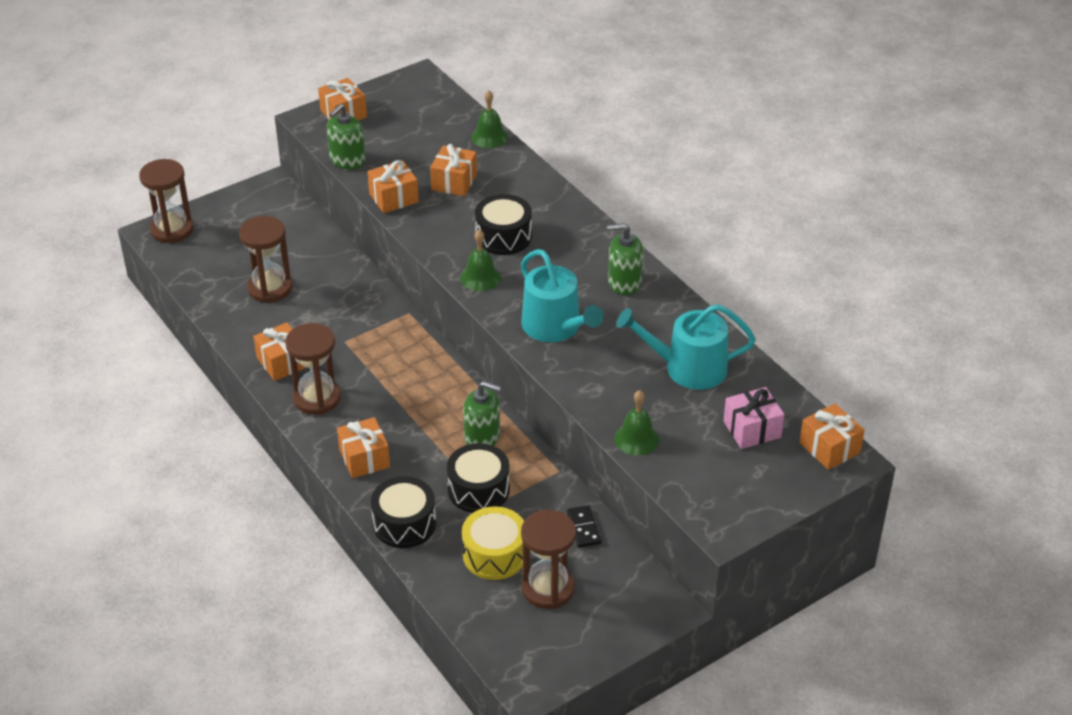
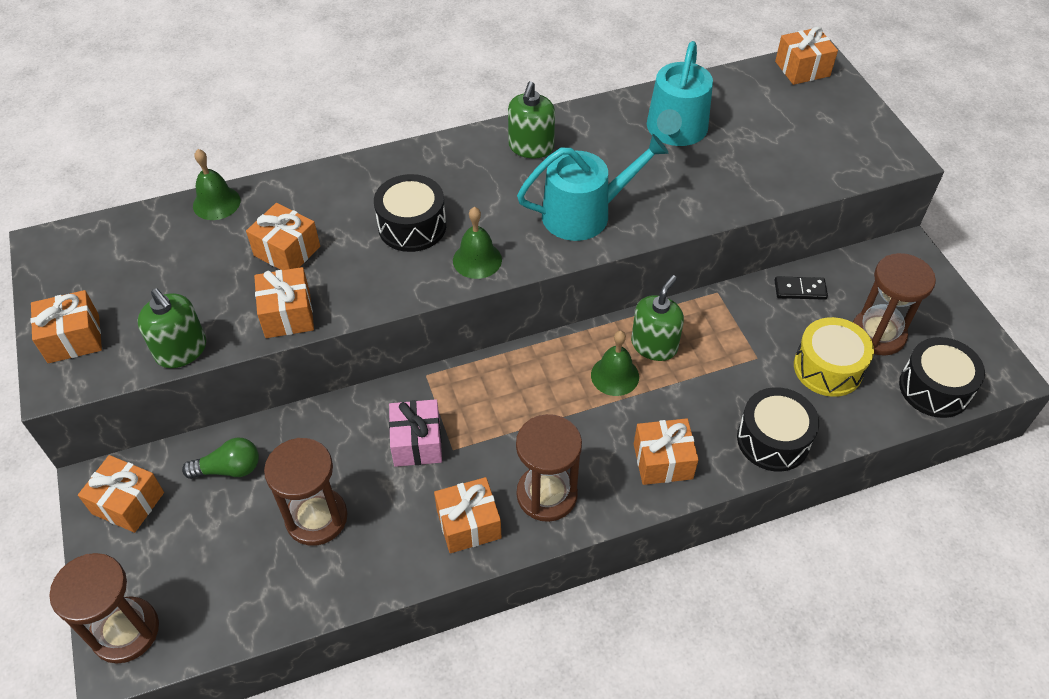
camera: 75 degrees left, 10 degrees up
black drum [447,443,510,513] -> black drum moved to [899,337,985,418]
green bell [614,390,659,455] -> green bell moved to [591,331,639,396]
pink gift [723,387,785,449] -> pink gift moved to [389,399,442,467]
none -> orange gift [78,455,164,533]
none -> green light bulb [182,437,259,479]

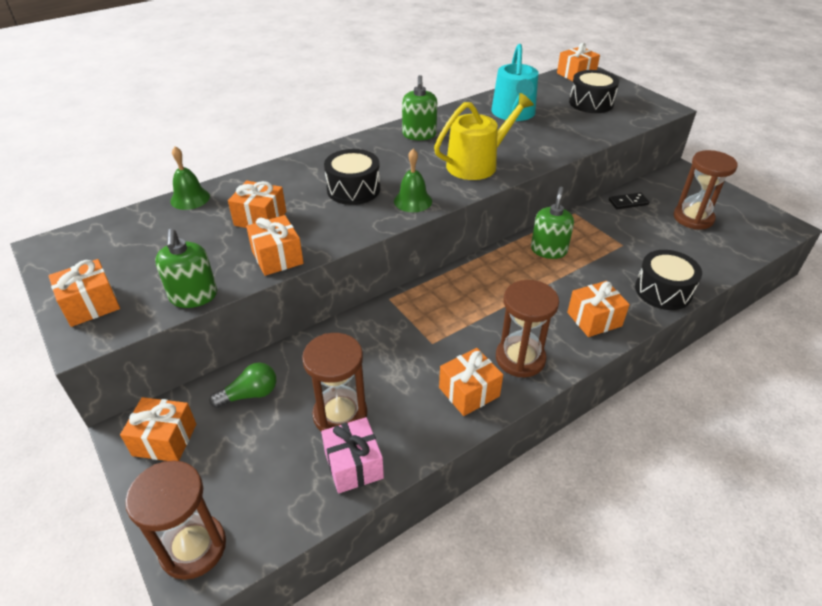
camera: 15 degrees left, 10 degrees down
green soap dispenser [137,288,206,368] -> green soap dispenser turned 45 degrees clockwise [155,229,217,308]
pink gift [389,399,442,467] -> pink gift moved to [321,417,384,494]
turquoise watering can [517,134,669,241] -> yellow watering can [434,93,534,180]
green bell [591,331,639,396] -> none
yellow drum [794,317,874,397] -> none
black drum [899,337,985,418] -> black drum moved to [569,70,619,113]

